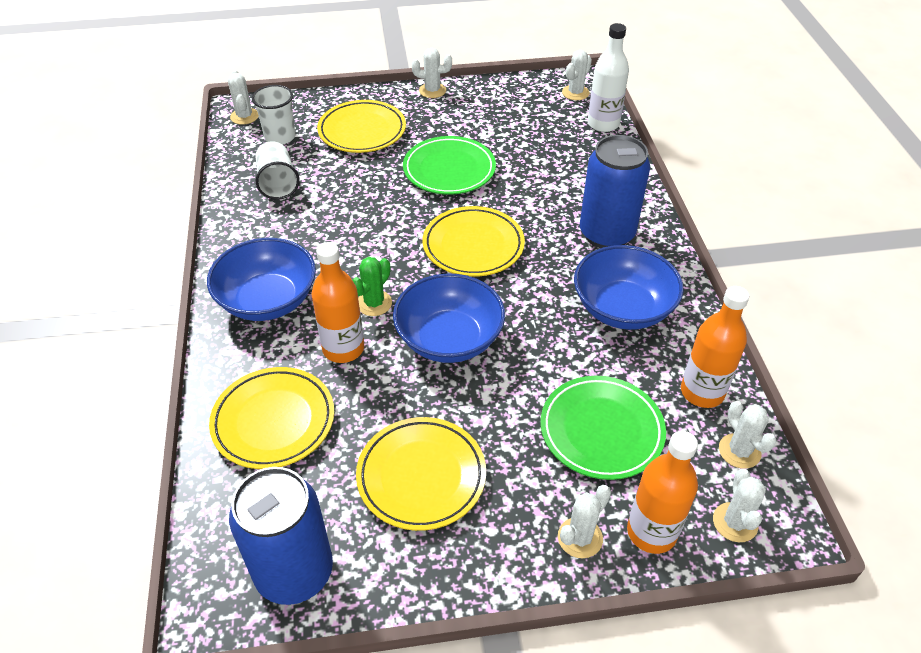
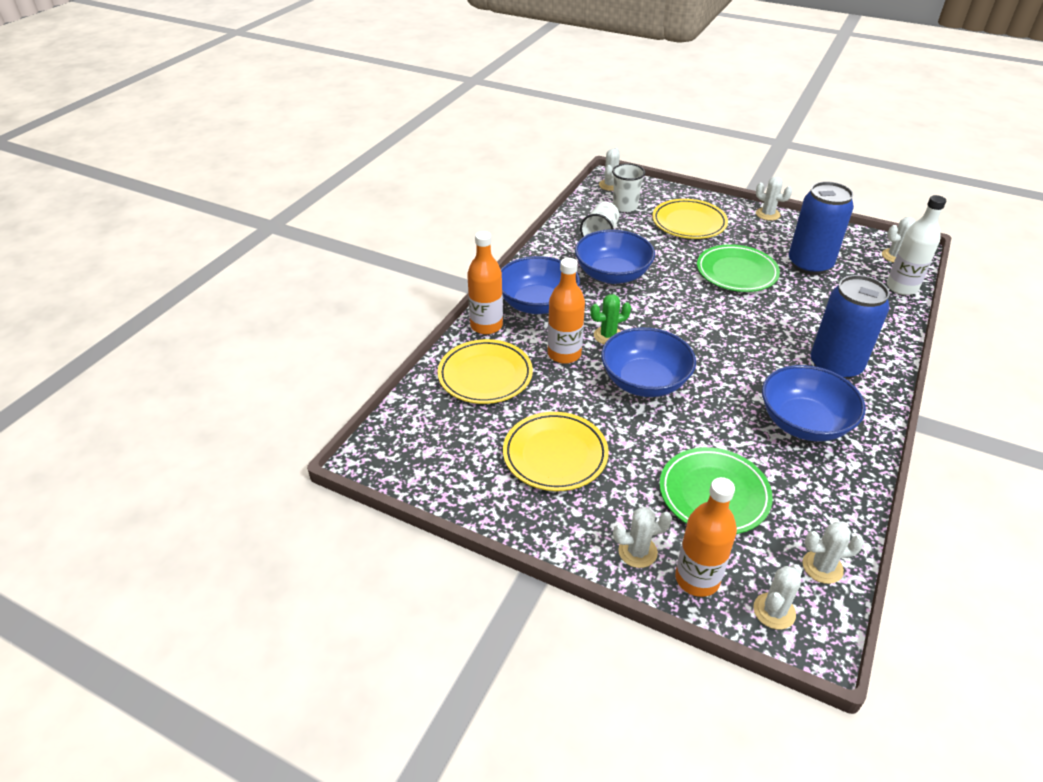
camera: 35 degrees right, 5 degrees down
blue can [229,467,333,605] -> blue can moved to [789,181,854,275]
yellow plate [422,206,525,277] -> none
orange bottle [681,286,749,408] -> orange bottle moved to [467,231,503,334]
white cactus [719,401,777,469] -> white cactus turned 75 degrees clockwise [802,522,865,584]
none -> blue bowl [575,229,655,284]

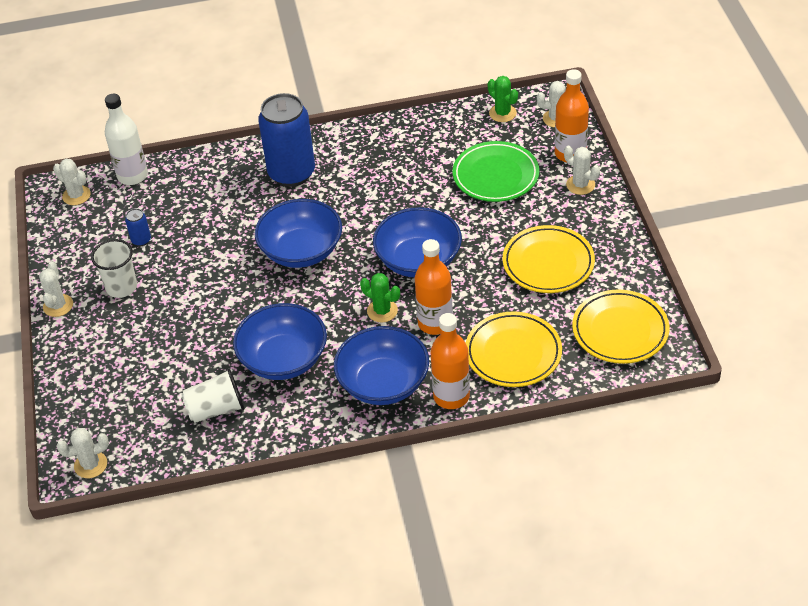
camera: 125 degrees left, 5 degrees up
white cup [612,163,645,212] -> white cup moved to [91,239,137,298]
yellow plate [652,199,728,239] -> yellow plate moved to [572,290,669,364]
green plate [697,244,780,292] -> none
blue bowl [762,365,866,442] -> blue bowl moved to [255,199,342,268]
blue can [789,181,854,275] -> blue can [125,208,151,246], size x0.41
white cactus [802,522,865,584] -> green cactus [488,76,518,122]

